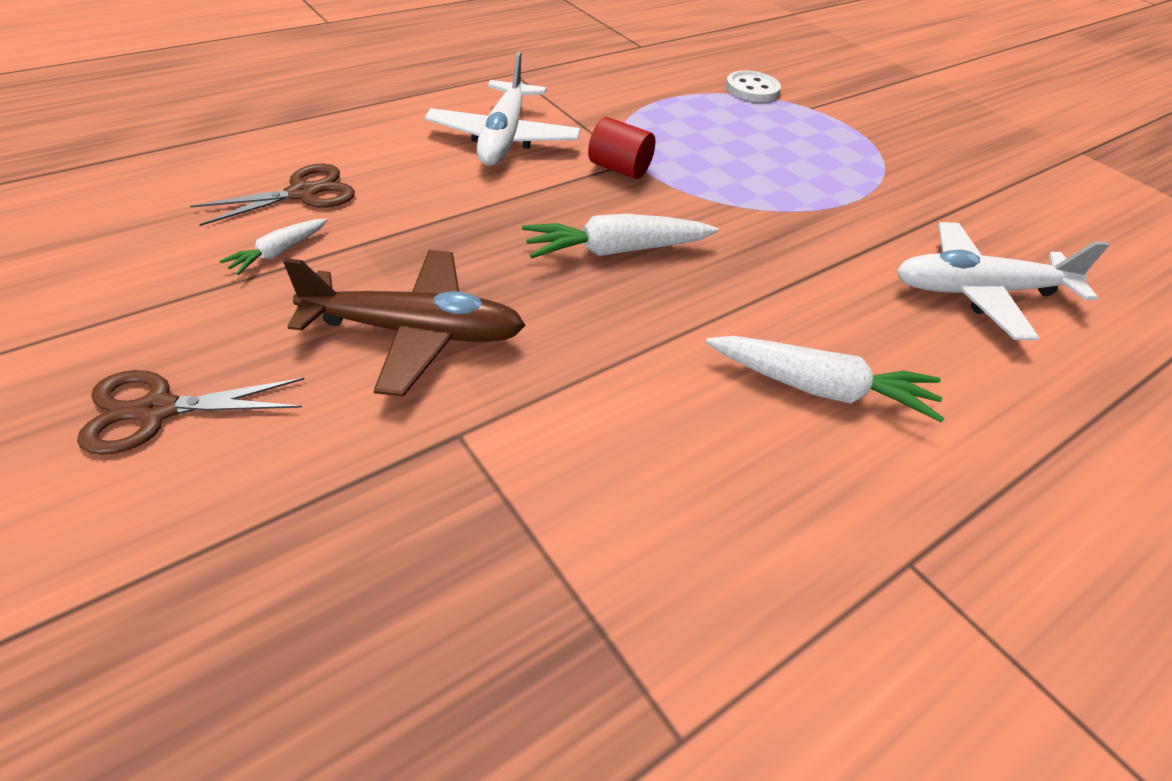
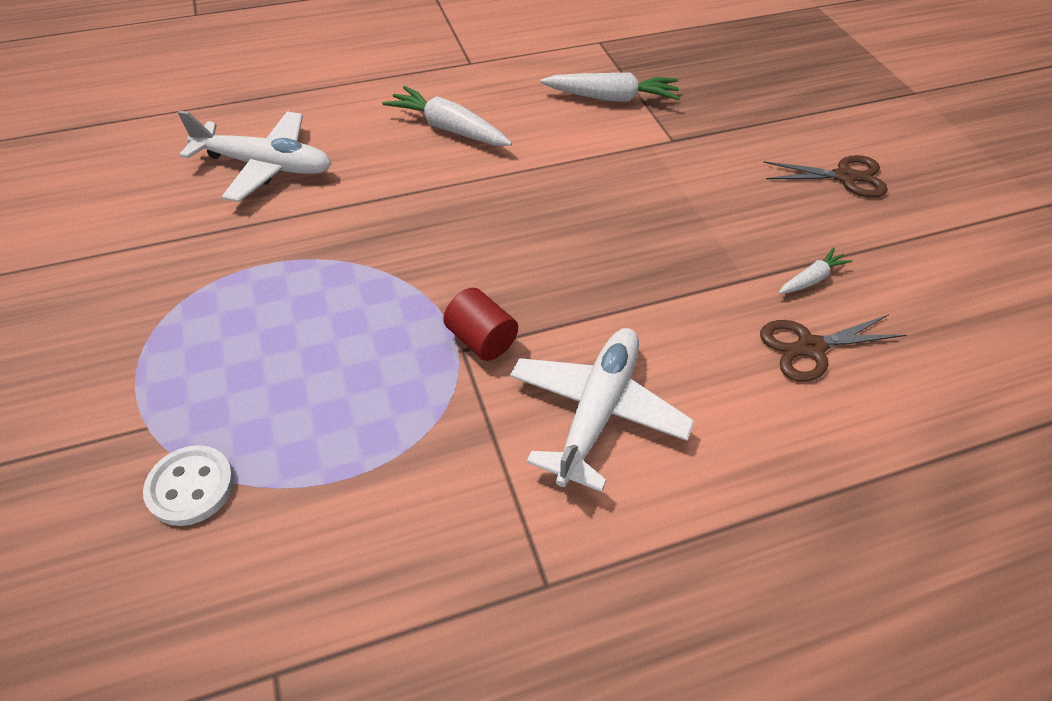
camera: 160 degrees left, 5 degrees up
brown plane [283,250,525,397] -> none
white carrot [522,214,718,258] -> white carrot moved to [540,72,680,102]

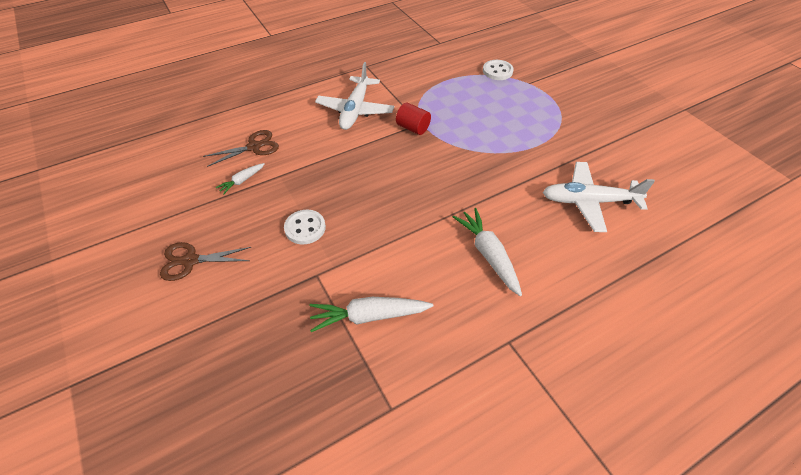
camera: 170 degrees right, 0 degrees up
white carrot [382,86,512,146] -> white carrot turned 135 degrees counterclockwise [453,208,522,296]
none -> white button [284,210,326,244]

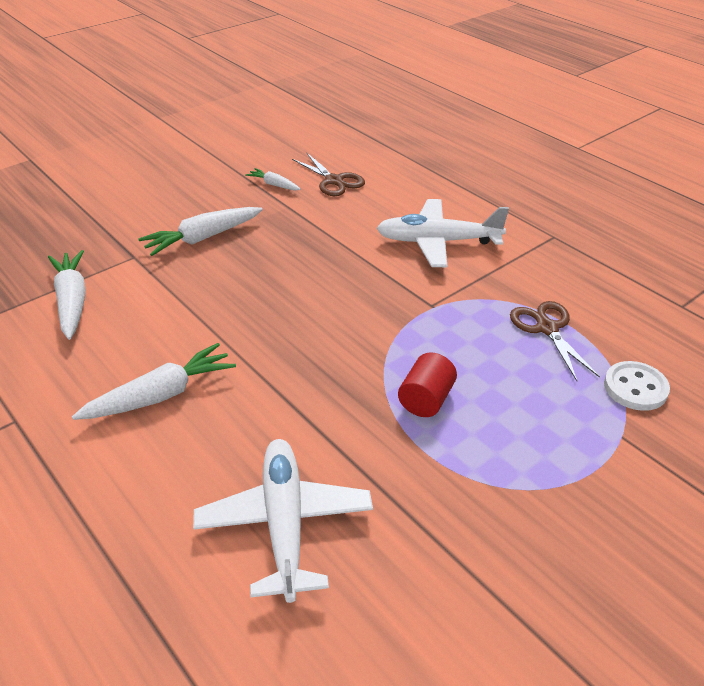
camera: 80 degrees right, 10 degrees down
brown scissors [160,242,251,281] -> brown scissors moved to [510,301,600,381]
white button [284,210,326,244] -> white carrot [138,207,263,256]
red cylinder [396,103,431,135] -> red cylinder moved to [398,352,457,417]

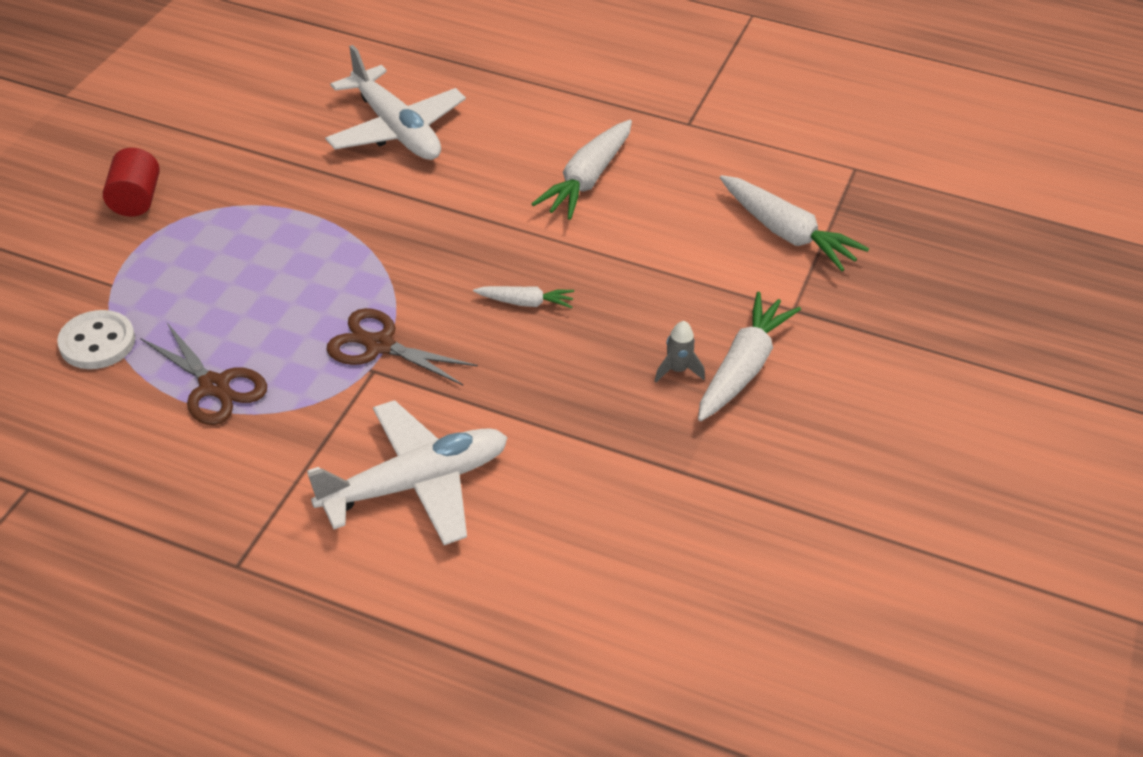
camera: 150 degrees right, 5 degrees up
white carrot [245,168,301,191] -> white carrot moved to [473,286,574,308]
brown scissors [292,153,365,196] -> brown scissors moved to [326,308,478,385]
red cylinder [398,352,457,417] -> red cylinder moved to [103,148,160,216]
none -> grey rocket [655,321,705,382]

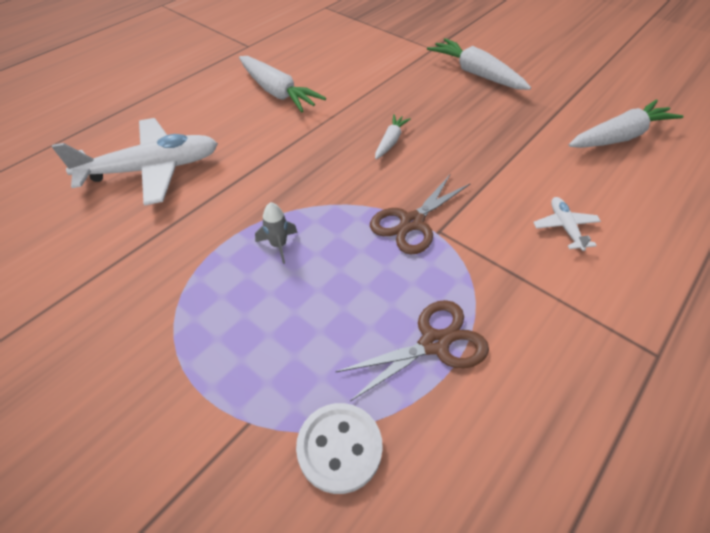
camera: 70 degrees left, 5 degrees up
red cylinder [103,148,160,216] -> none
white plane [307,400,508,545] -> white plane [533,197,601,251], size x0.45
grey rocket [655,321,705,382] -> grey rocket moved to [255,202,298,264]
white carrot [720,175,869,271] -> white carrot moved to [569,99,684,148]

